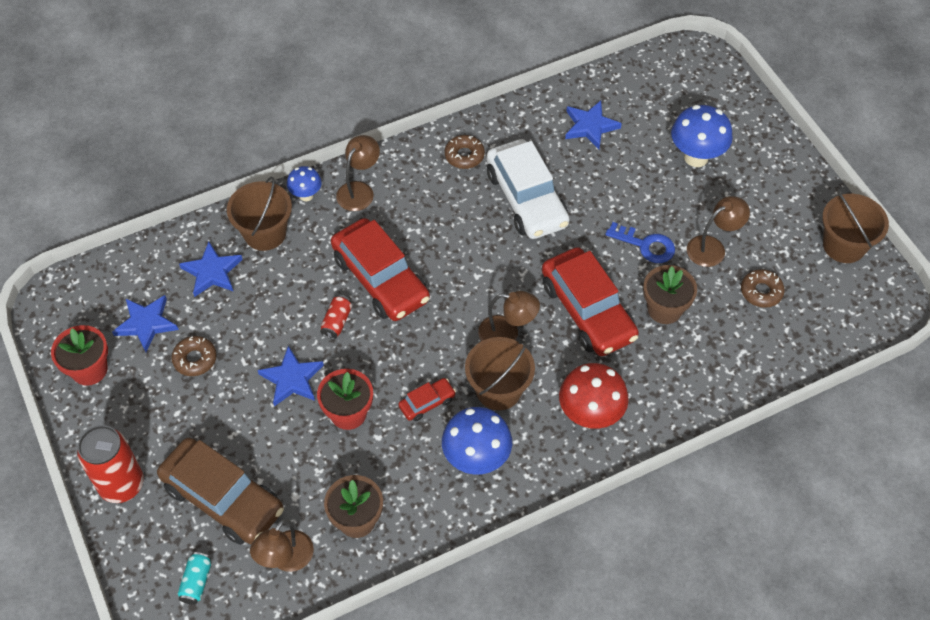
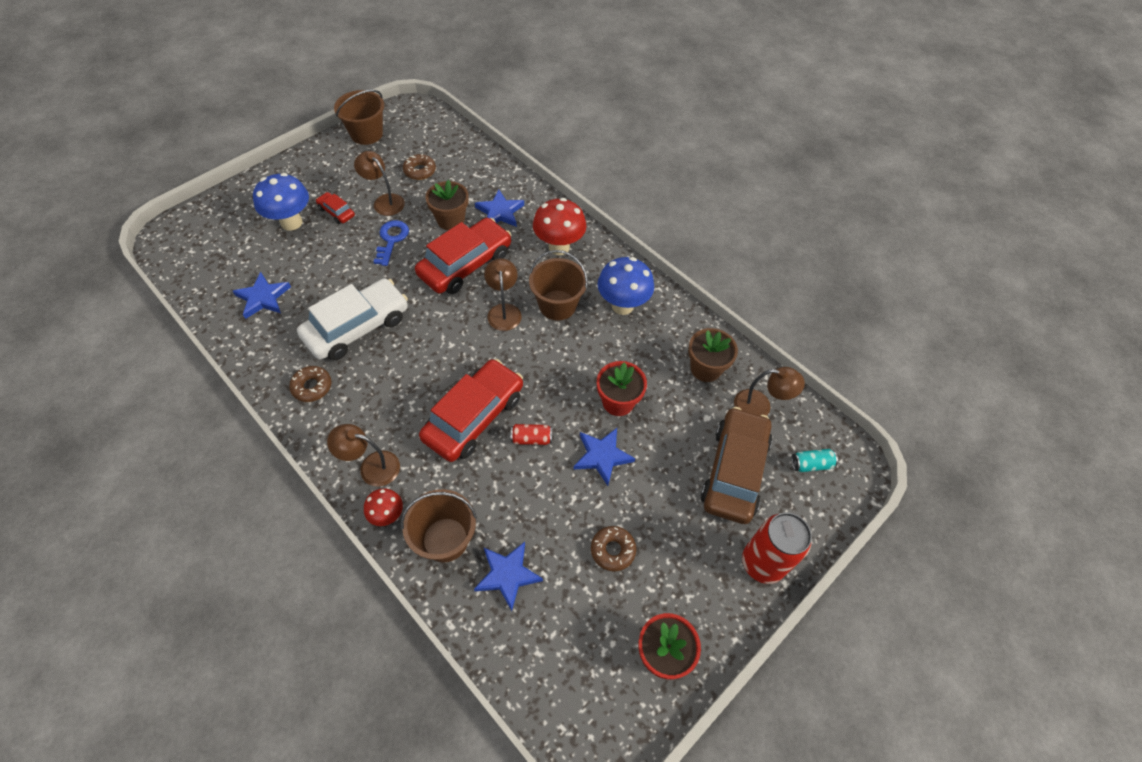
camera: 110 degrees left, 0 degrees up
blue star [112,295,179,352] -> blue star moved to [475,189,524,227]
blue mushroom [287,166,322,201] -> red mushroom [364,488,403,526]
red car [398,378,456,421] -> red car moved to [316,192,355,224]

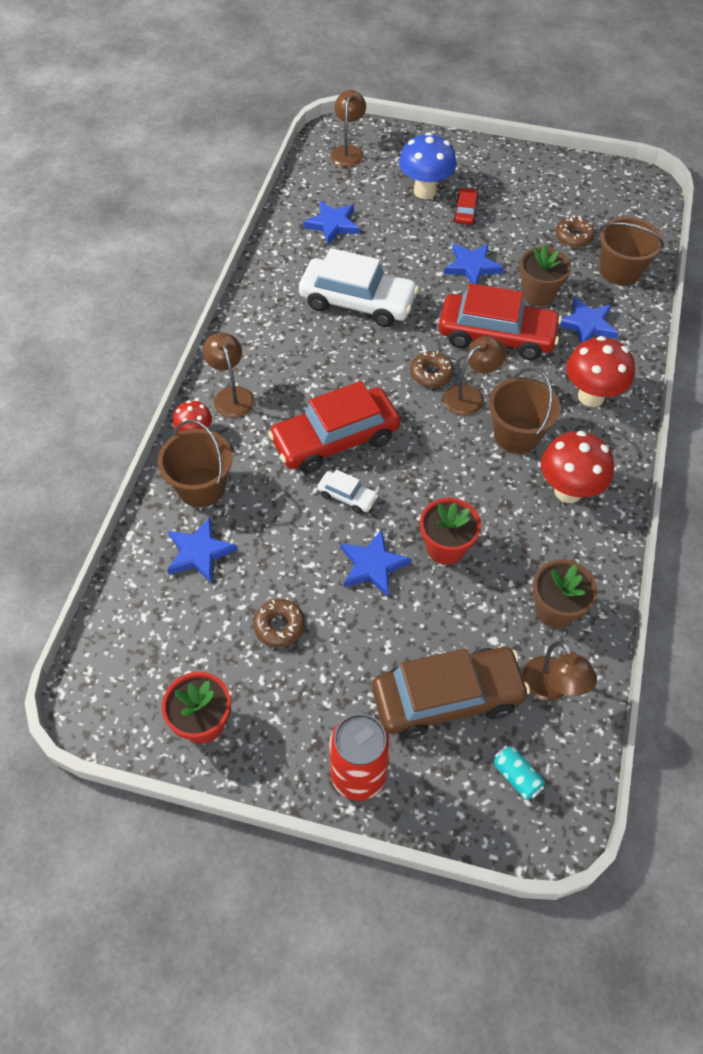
camera: 60 degrees right, 0 degrees up
brown donut [289,366,331,402] -> brown donut moved to [410,351,454,387]
brown bucket [334,90,384,145] -> brown bucket moved to [599,216,664,286]
brown lamp [354,151,405,216] -> brown lamp moved to [330,90,366,167]
blue key [374,220,409,266] -> blue star [444,243,504,284]
red car [419,359,523,462] -> red car turned 150 degrees clockwise [268,381,400,473]
red can [511,424,552,445] -> white car [317,469,378,514]
blue mushroom [597,257,654,315] -> red mushroom [541,431,614,503]

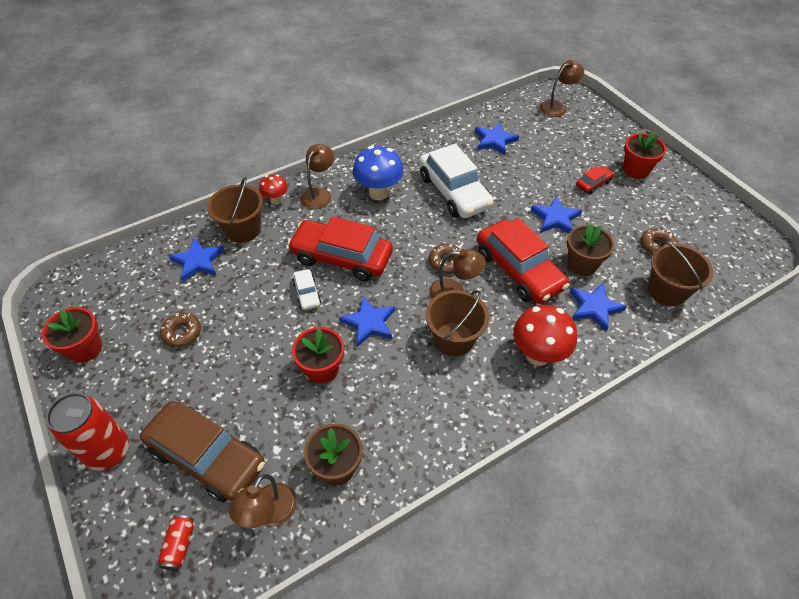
camera: 45 degrees right, 5 degrees down
blue star [341,529,411,597] -> blue star moved to [339,296,395,347]
blue mushroom [399,132,456,199] -> blue mushroom moved to [353,146,404,200]
turquoise can [492,745,546,802] -> red can [158,515,194,571]
red mushroom [541,431,614,503] -> none
none -> red flower pot [623,132,667,179]

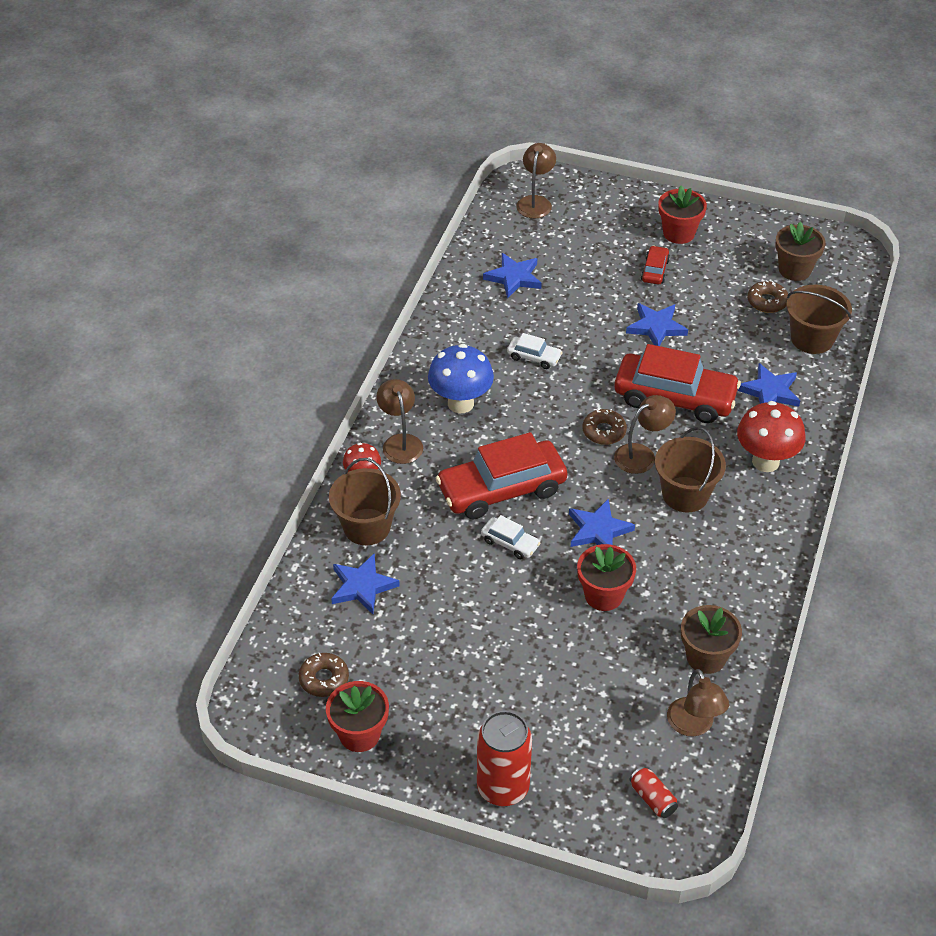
camera: 40 degrees left, 5 degrees down
brown car [140,401,265,502] -> none
brown donut [160,312,201,347] -> brown donut moved to [299,653,349,697]
white car [419,144,493,218] -> white car [507,333,563,369], size x0.45
brown flower pot [567,224,614,276] -> brown flower pot moved to [775,222,826,281]

